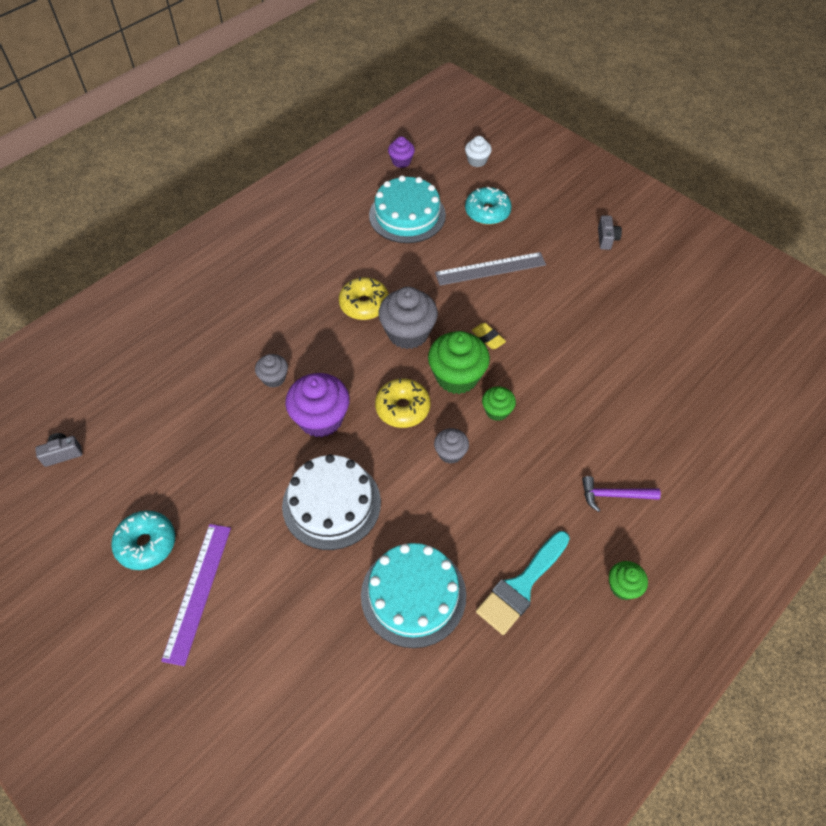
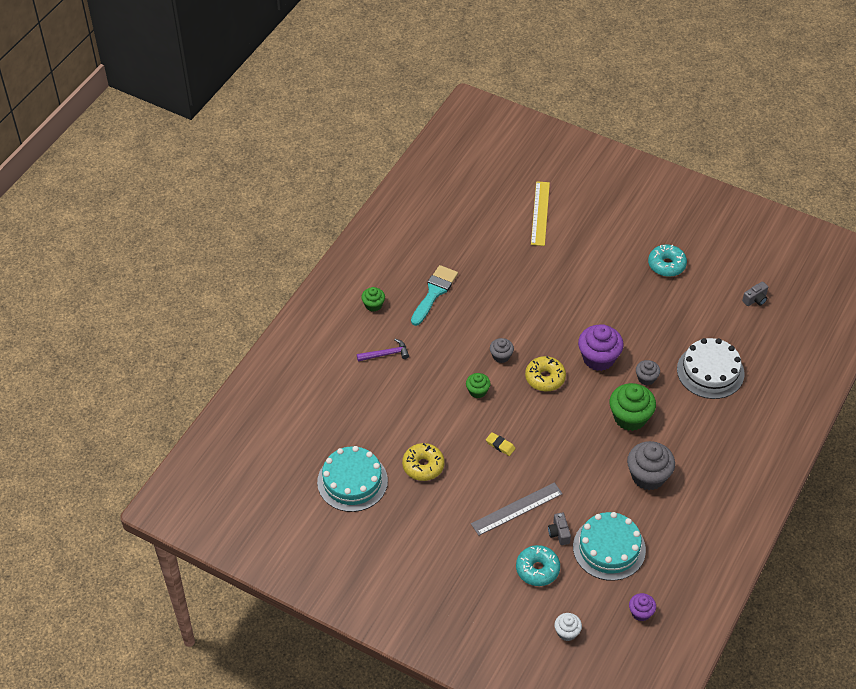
camera: 165 degrees right, 5 degrees down
purple ruler [161,524,231,666] -> none
white cake [282,454,381,550] -> white cake moved to [677,338,745,399]
yellow donut [339,277,389,320] -> yellow donut moved to [402,443,445,481]
turquoise cake [361,543,466,648] -> turquoise cake moved to [317,446,388,512]
grey cupcake [378,287,438,349] -> grey cupcake moved to [627,441,675,490]
green cupcake [428,331,490,394] -> green cupcake moved to [609,383,656,431]
grey camera [598,215,622,250] -> grey camera moved to [548,513,571,545]
none -> yellow ruler [531,181,550,246]

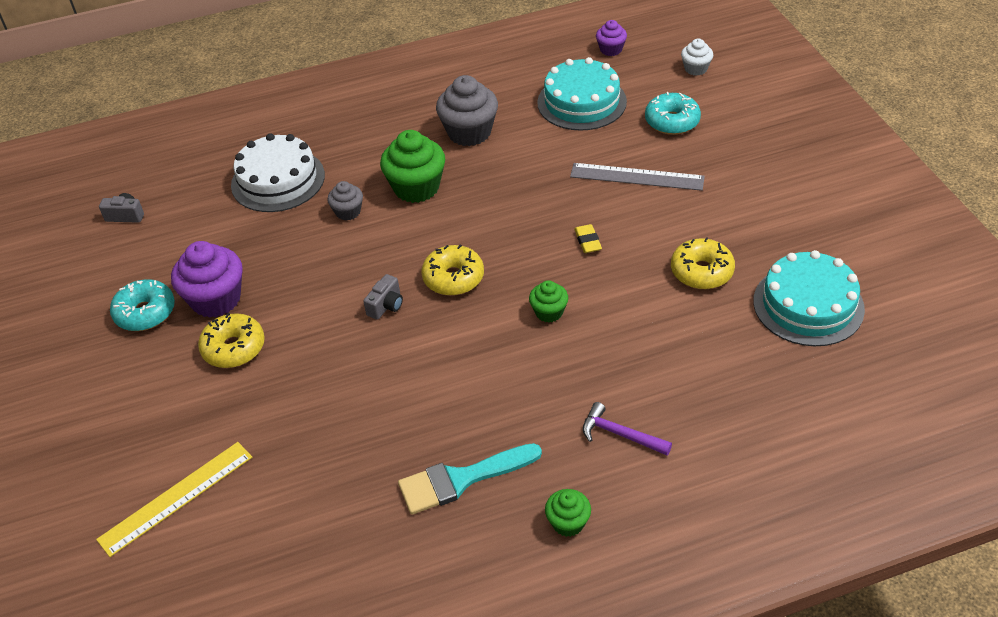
camera: 135 degrees left, 5 degrees down
grey cupcake [490,338,514,363] -> none
grey camera [548,513,571,545] -> grey camera moved to [363,274,403,320]
purple cupcake [578,324,624,371] -> purple cupcake moved to [171,241,243,318]
none -> yellow donut [198,313,265,368]

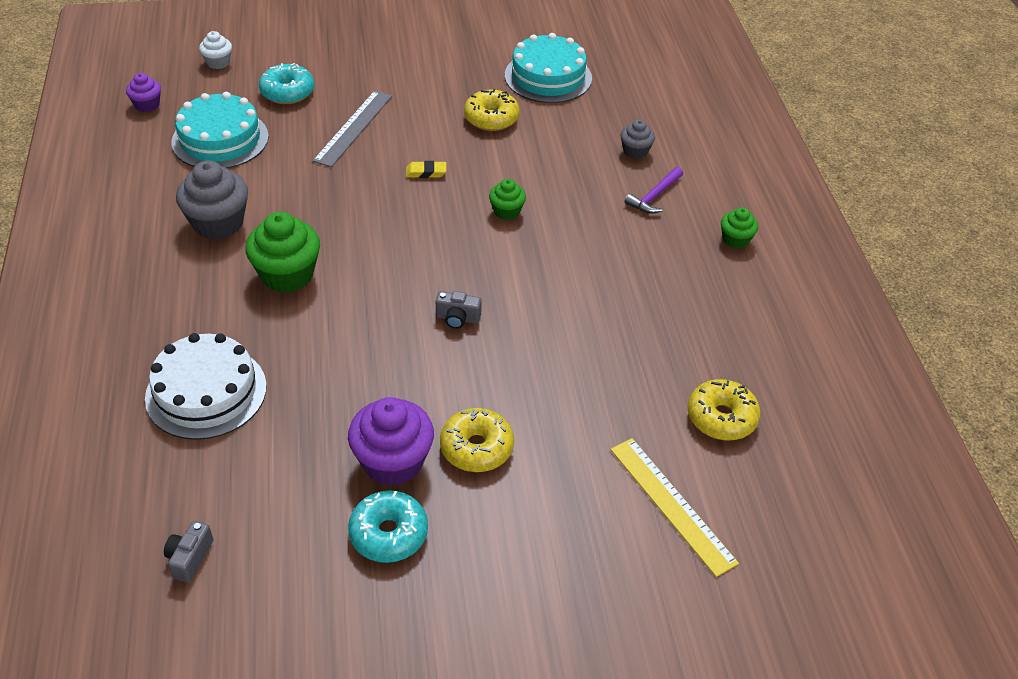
camera: 85 degrees left, 0 degrees up
grey cupcake [327,181,363,221] -> grey cupcake moved to [620,120,655,159]
grey camera [363,274,403,320] -> grey camera turned 150 degrees clockwise [436,291,482,329]
turquoise brush [398,443,542,515] -> none
yellow donut [421,245,484,296] -> yellow donut moved to [688,379,760,440]

